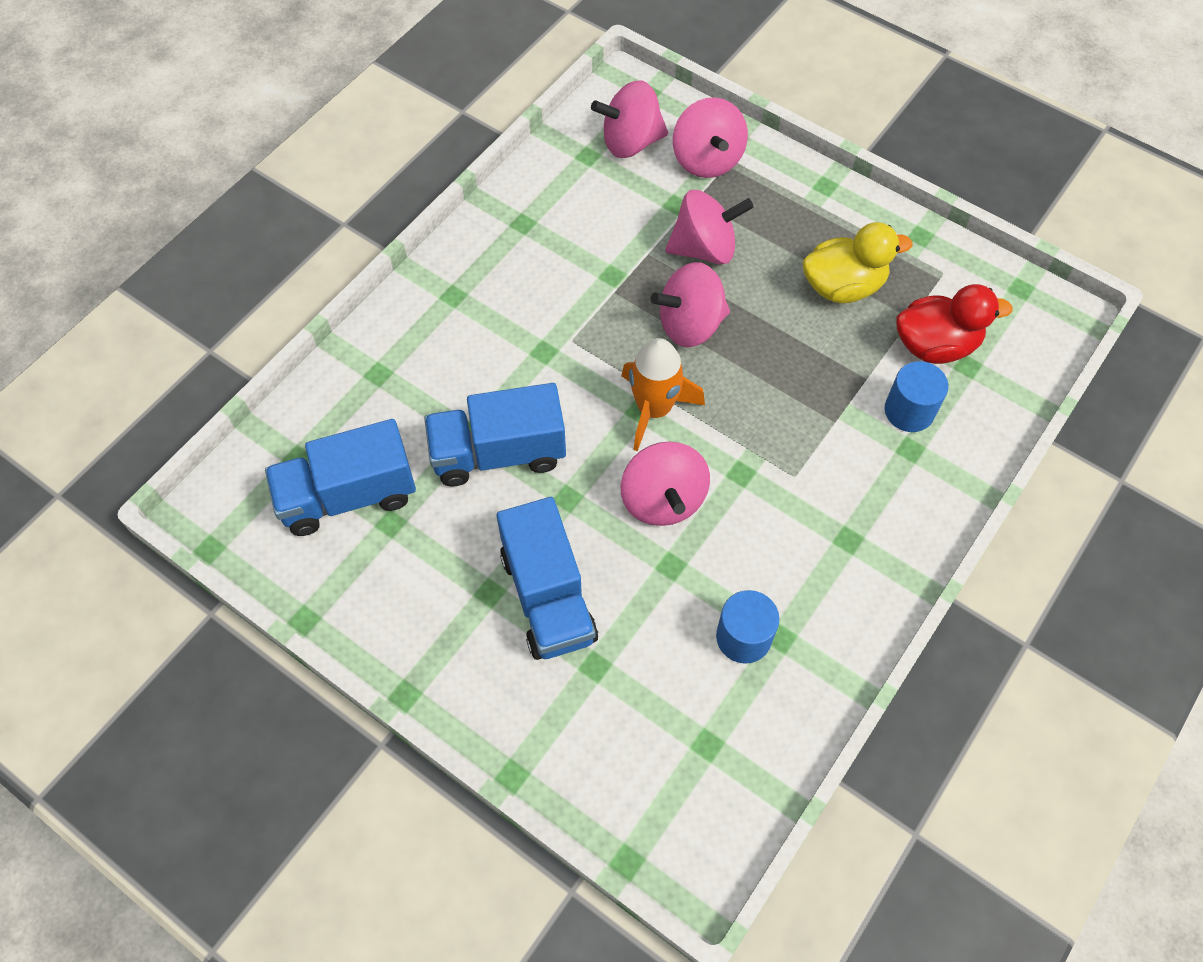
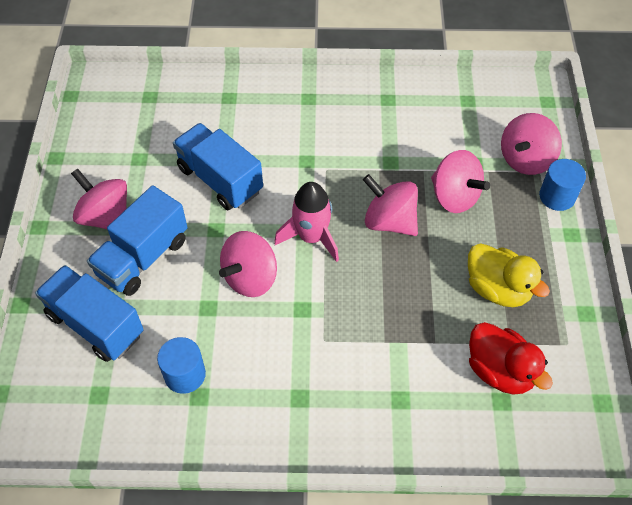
camera: 55 degrees right, 5 degrees down
blue truck [265,419,416,536] -> blue truck moved to [35,265,144,362]
pink spinning top [591,81,668,158] -> pink spinning top moved to [71,168,127,229]
orange rocket [621,338,705,451] -> pink rocket [274,182,339,262]
blue cylinder [885,361,949,432] -> blue cylinder moved to [539,159,586,211]

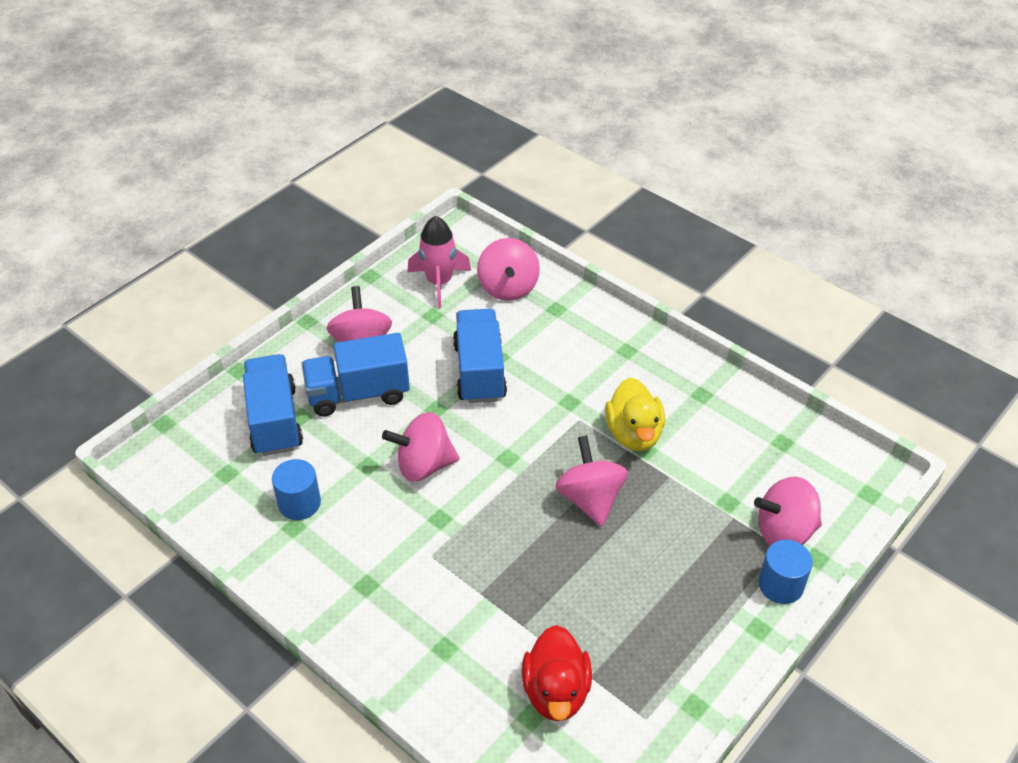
camera: 40 degrees right, 10 degrees down
pink rocket [274,182,339,262] -> pink rocket moved to [407,216,471,308]
pink spinning top [431,150,490,213] -> pink spinning top moved to [477,238,540,301]
yellow duck [468,243,550,307] -> yellow duck moved to [605,378,665,451]

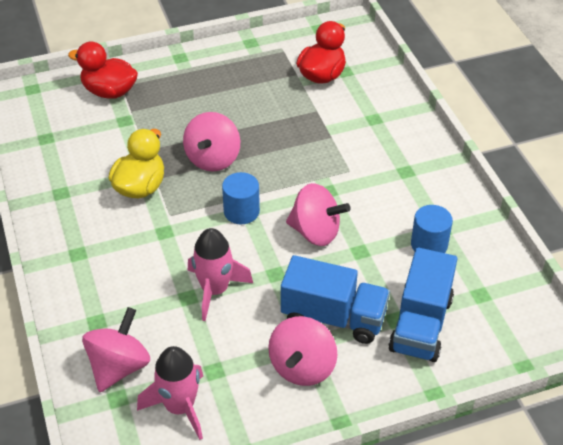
camera: 150 degrees left, 0 degrees up
blue truck [453,309,507,403] -> pink rocket [188,228,253,321]
pink spinning top [754,477,822,545] -> red duck [68,41,138,99]
blue cylinder [759,540,813,604] -> blue cylinder moved to [222,172,260,224]

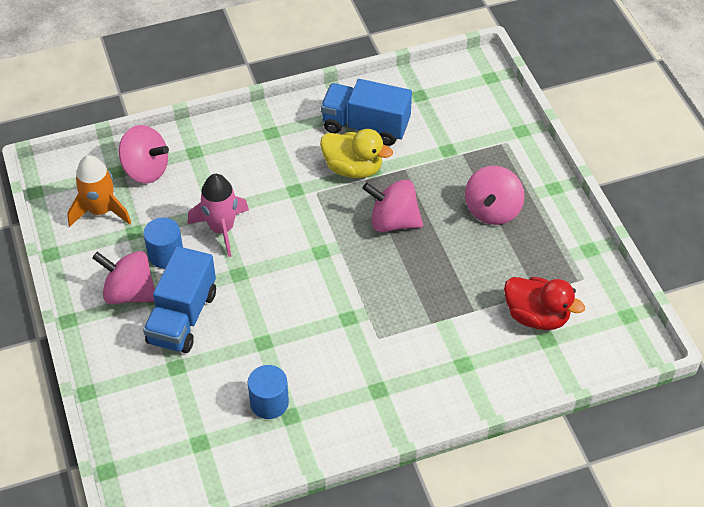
camera: 90 degrees right, 5 degrees up
red duck [68,41,138,99] -> none
pink rocket [137,346,203,440] -> orange rocket [67,155,131,227]
blue cylinder [222,172,260,224] -> blue cylinder moved to [143,217,183,268]
pink spinning top [286,183,351,246] -> pink spinning top moved to [465,166,525,225]
blue truck [388,247,457,362] -> blue truck moved to [321,79,412,146]

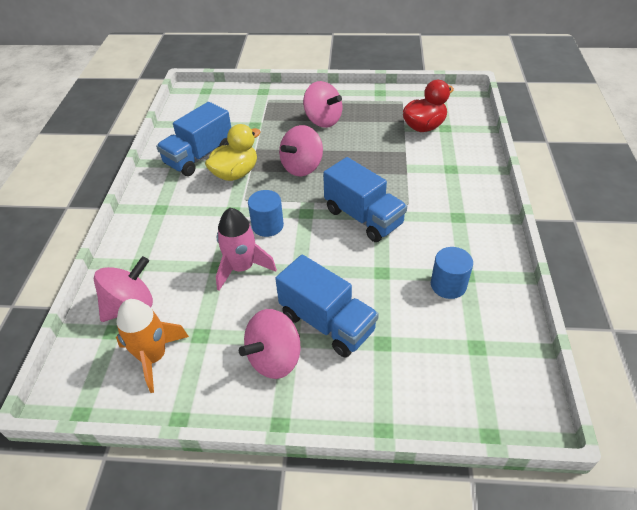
camera: 65 degrees left, 5 degrees down
blue cylinder [143,217,183,268] -> blue cylinder moved to [248,190,284,237]
none -> blue truck [323,157,407,242]

